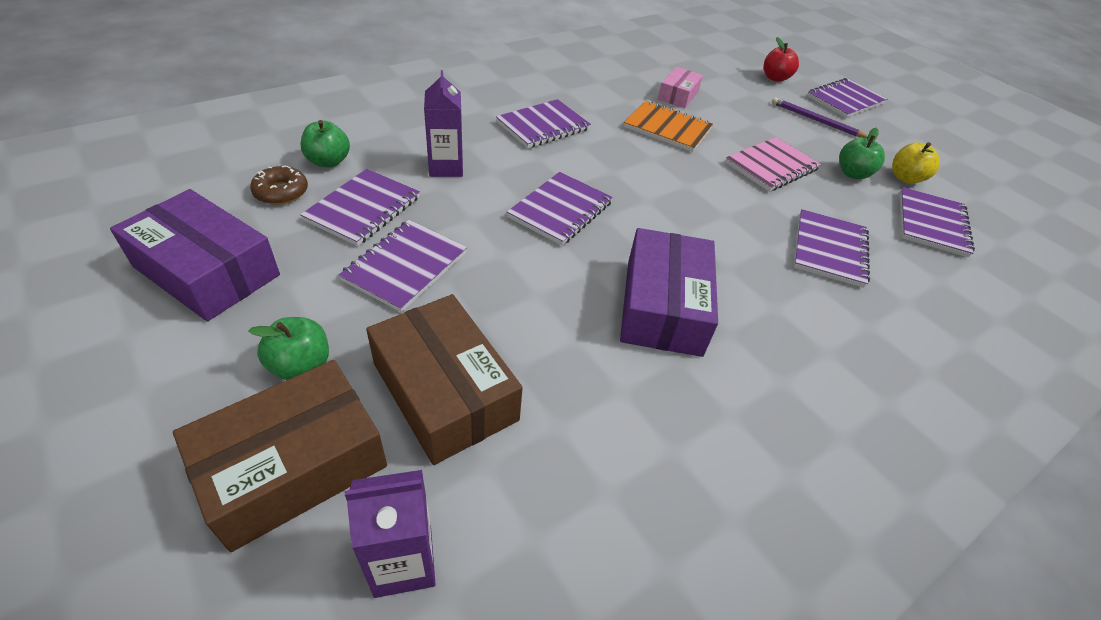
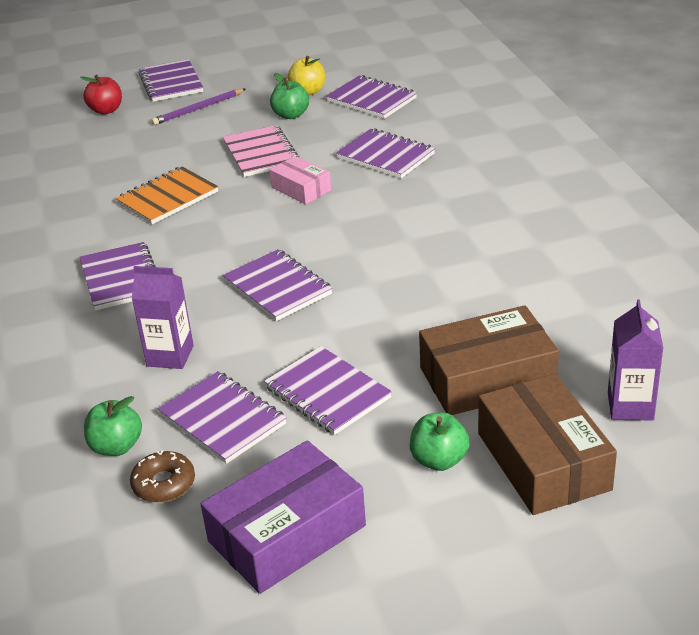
camera: 65 degrees left, 10 degrees down
purple box [620,228,718,357] -> none
pink box [658,67,703,108] -> pink box moved to [269,156,331,204]

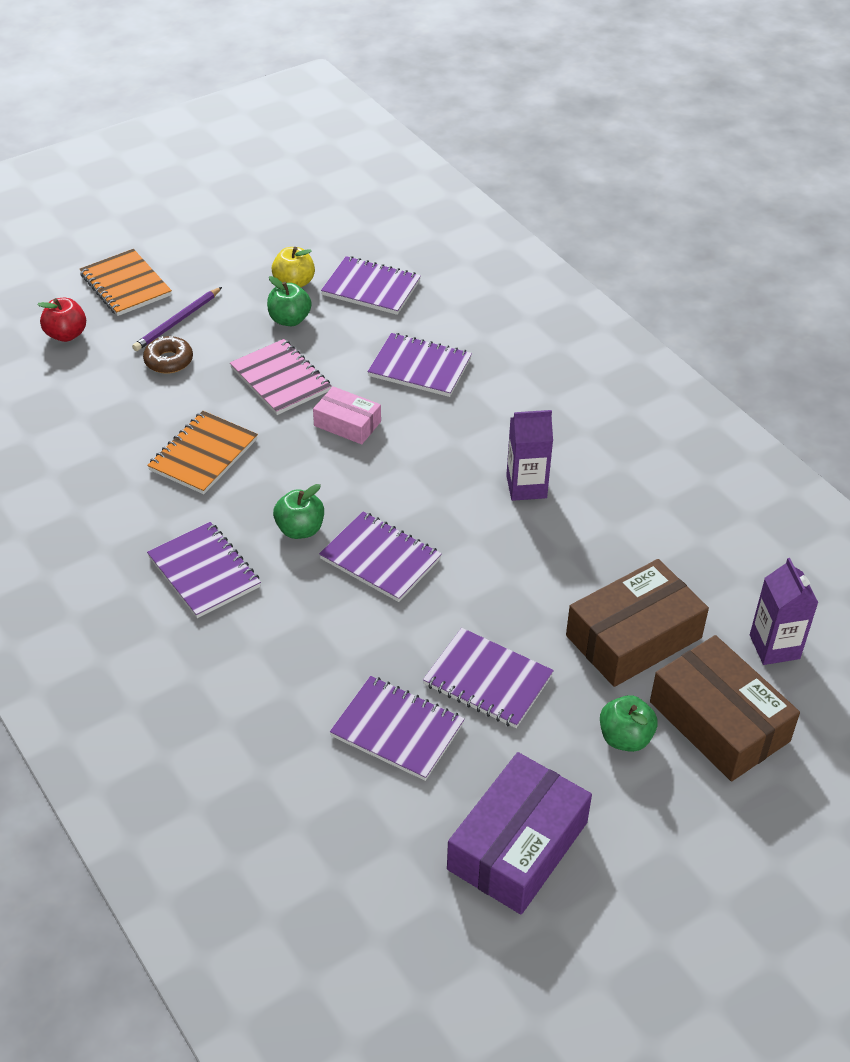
camera: 20 degrees left, 10 degrees up
green apple [84,396,142,456] -> green apple moved to [273,484,324,539]
brown donut [130,450,195,502] -> brown donut moved to [143,336,193,374]
purple carton [132,266,194,369] -> purple carton moved to [506,410,553,501]
purple notebook [139,59,203,102] -> orange notebook [80,249,172,316]

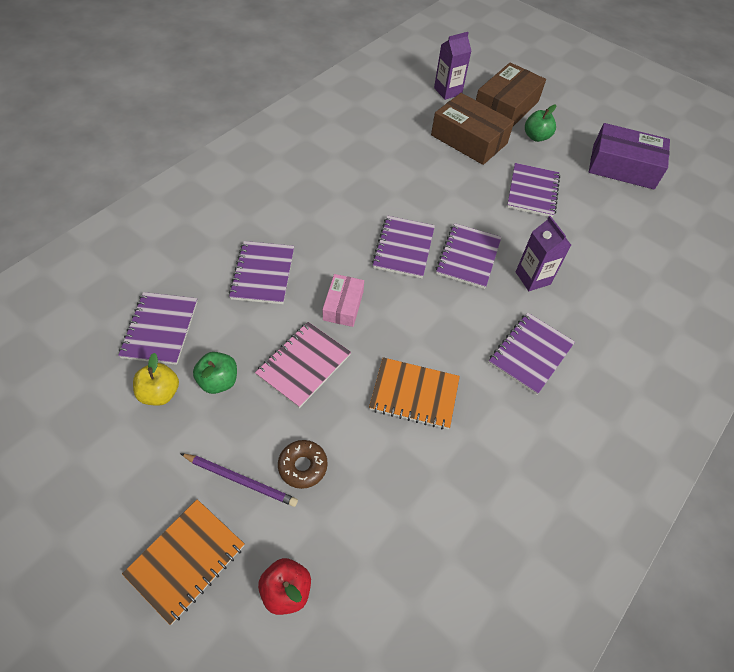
camera: 110 degrees left, 10 degrees up
green apple [273,484,324,539] -> none
purple notebook [330,676,465,781] -> purple notebook moved to [372,216,435,278]
purple carton [506,410,553,501] -> purple carton moved to [516,216,571,291]

